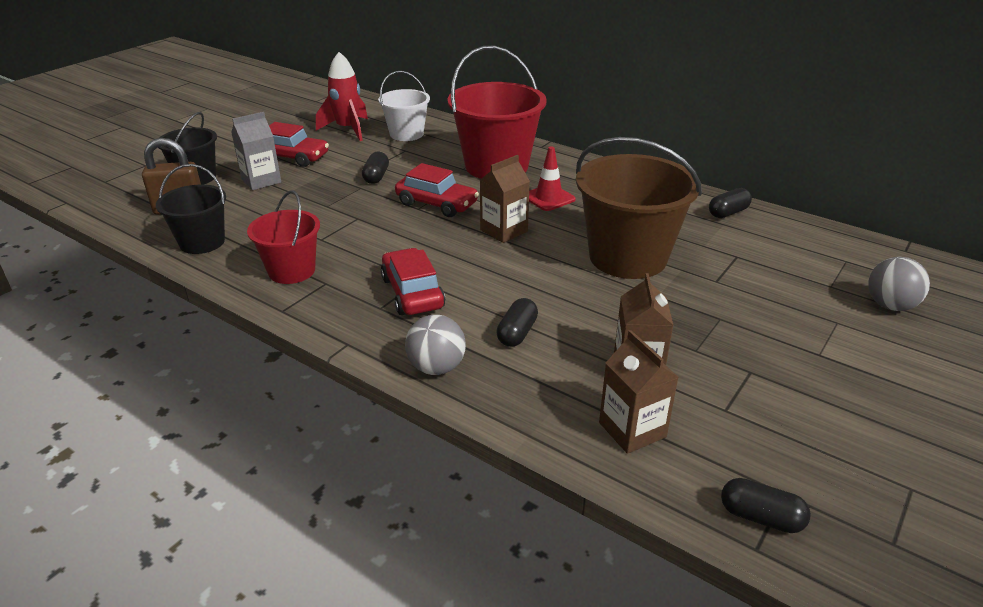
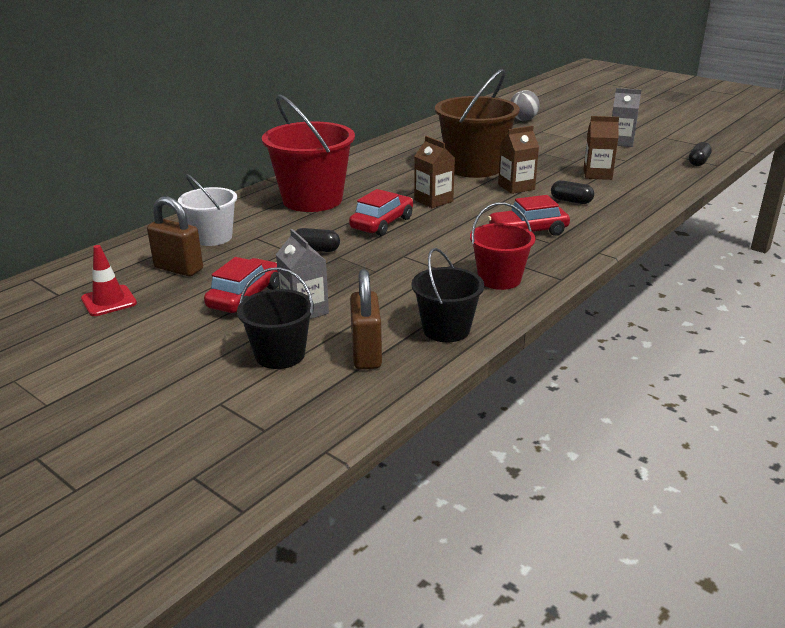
camera: 85 degrees left, 5 degrees down
red rocket [316,52,368,141] -> brown padlock [147,196,203,276]
grey ball [405,315,466,375] -> none
red traffic cone [529,147,576,211] -> red traffic cone moved to [81,245,137,316]
brown carton [599,330,679,454] -> brown carton moved to [498,126,539,194]
black capsule [709,188,752,218] -> none
none -> grey carton [612,88,641,147]

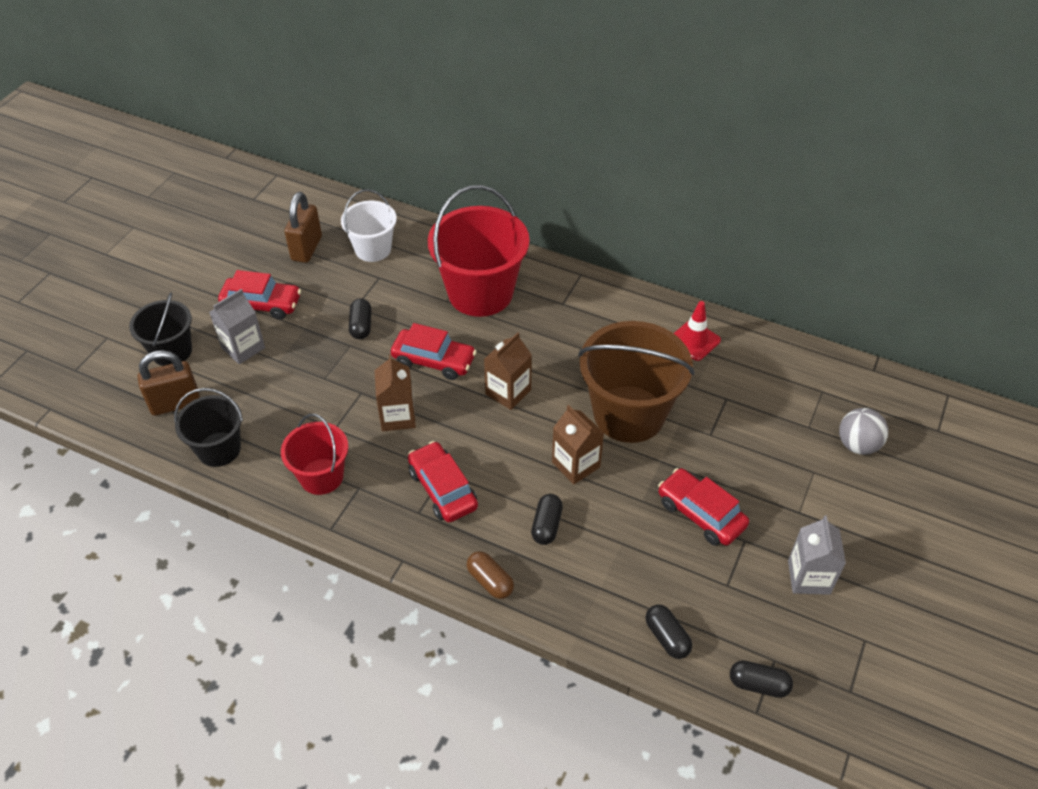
camera: 75 degrees right, 20 degrees up
red traffic cone [81,245,137,316] -> red traffic cone moved to [674,301,721,361]
brown carton [583,116,619,180] -> brown carton moved to [375,354,416,431]
none -> brown capsule [467,551,514,599]
none -> black capsule [645,605,692,659]
none -> red car [658,468,749,546]

